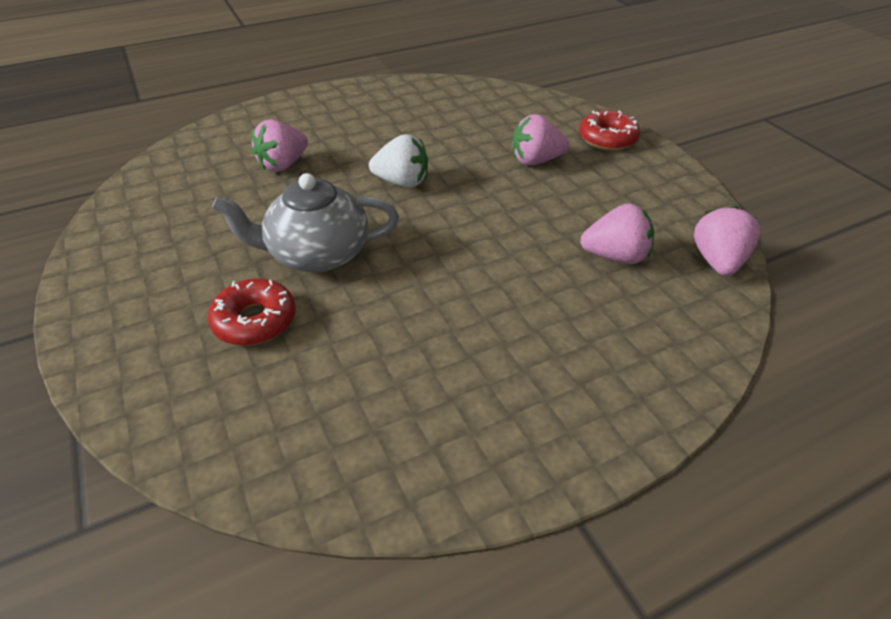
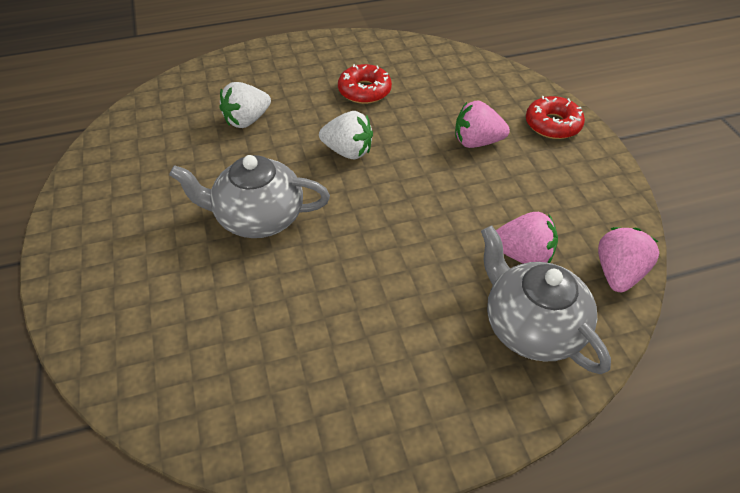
camera: 10 degrees right, 5 degrees up
red donut [208,279,295,346] -> red donut moved to [338,64,392,104]
pink strawberry [251,120,308,172] -> white strawberry [219,82,271,128]
none -> grey teapot [481,226,611,374]

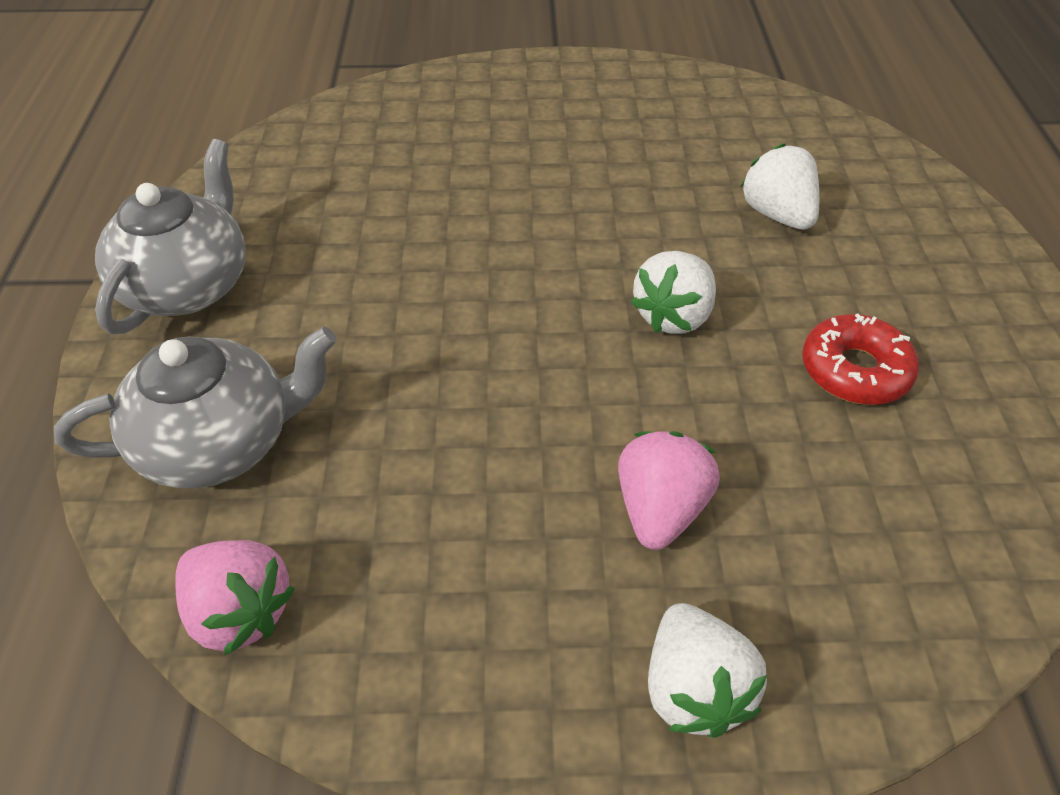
camera: 105 degrees right, 0 degrees up
grey teapot [169,155,330,238] -> grey teapot moved to [95,139,246,334]
pink strawberry [496,212,558,264] -> none
red donut [526,96,585,139] -> white strawberry [648,603,767,738]

